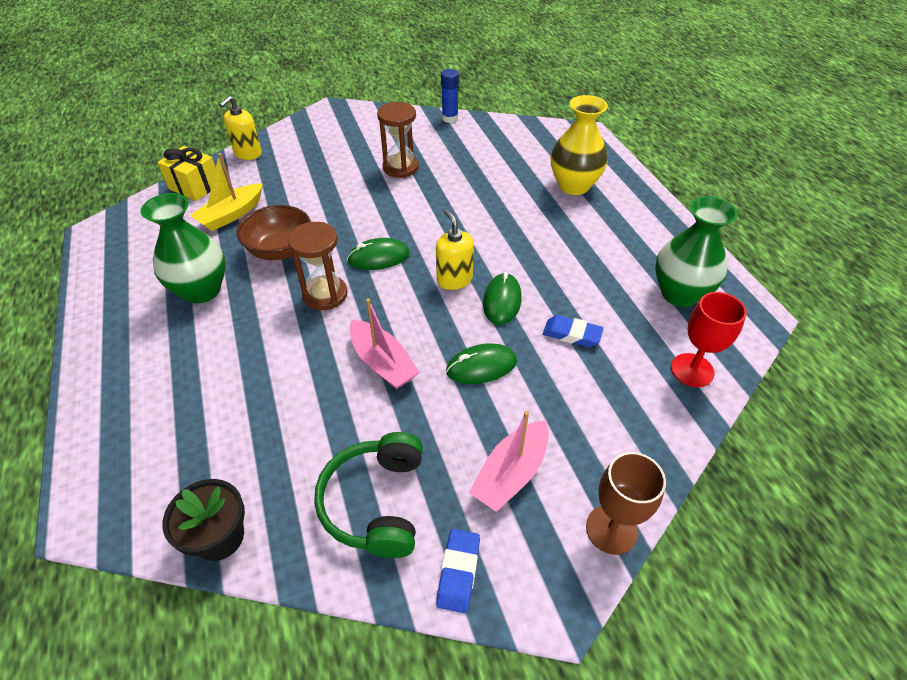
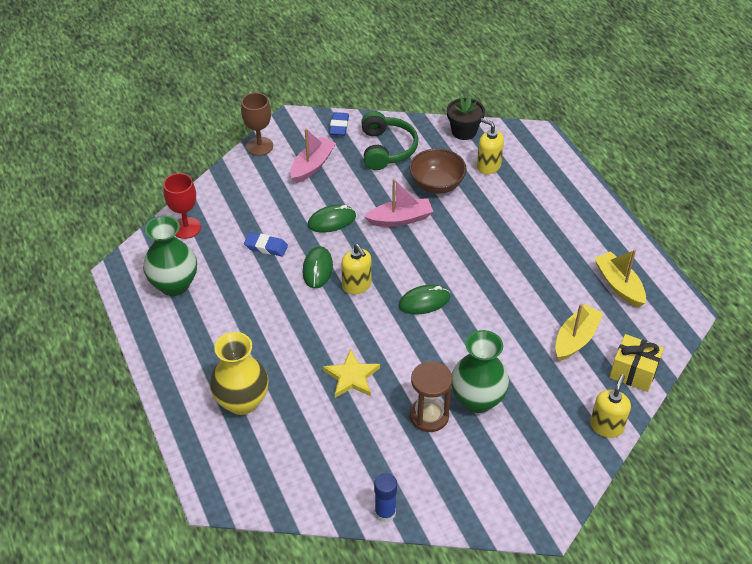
camera: 175 degrees right, 0 degrees up
green vase [141,193,226,304] -> green vase moved to [451,330,509,413]
brown bowl [237,205,311,260] -> brown bowl moved to [409,148,467,194]
brown hourglass [288,222,348,310] -> none
pink boat [350,298,420,389] -> pink boat turned 120 degrees clockwise [365,179,433,227]
none -> yellow star [323,349,380,398]
none -> yellow soap dispenser [477,118,504,174]
none -> yellow boat [594,249,646,307]

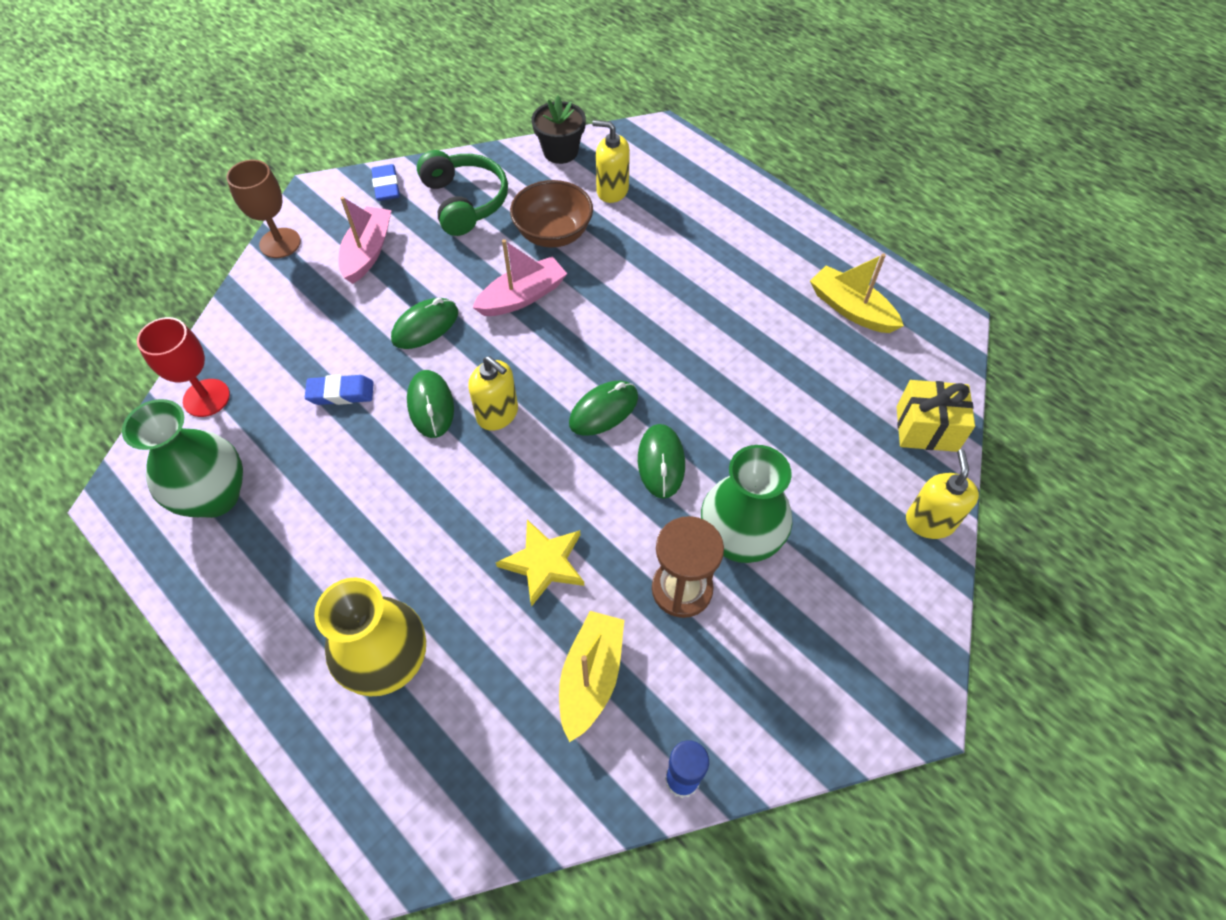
camera: 20 degrees left, 10 degrees up
yellow boat [556,304,604,361] -> yellow boat moved to [559,611,624,742]
none -> green mouse [638,424,685,499]

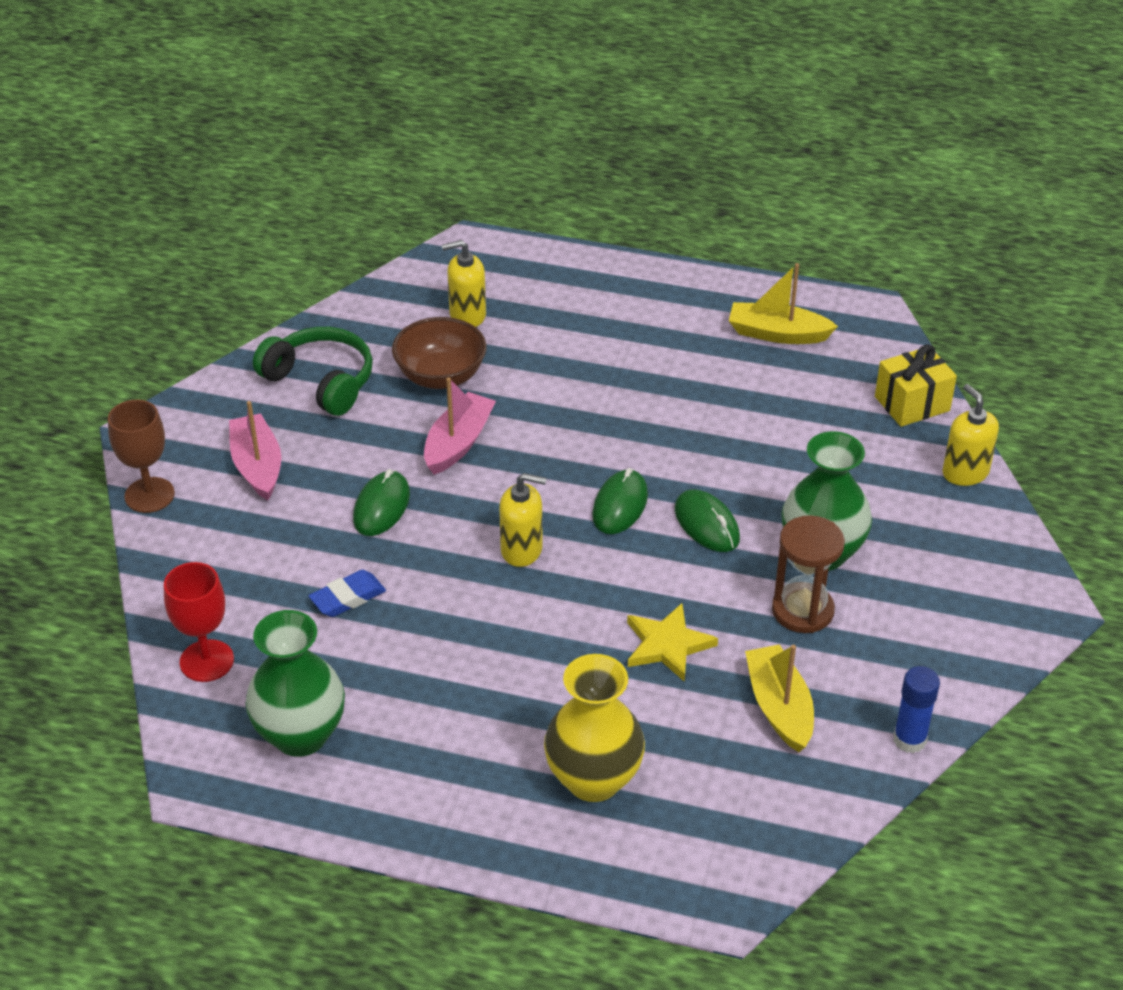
camera: 30 degrees left, 15 degrees down
blue eraser [371,164,400,201] -> none
green mouse [407,370,454,438] -> none
black flower pot [532,96,586,164] -> none

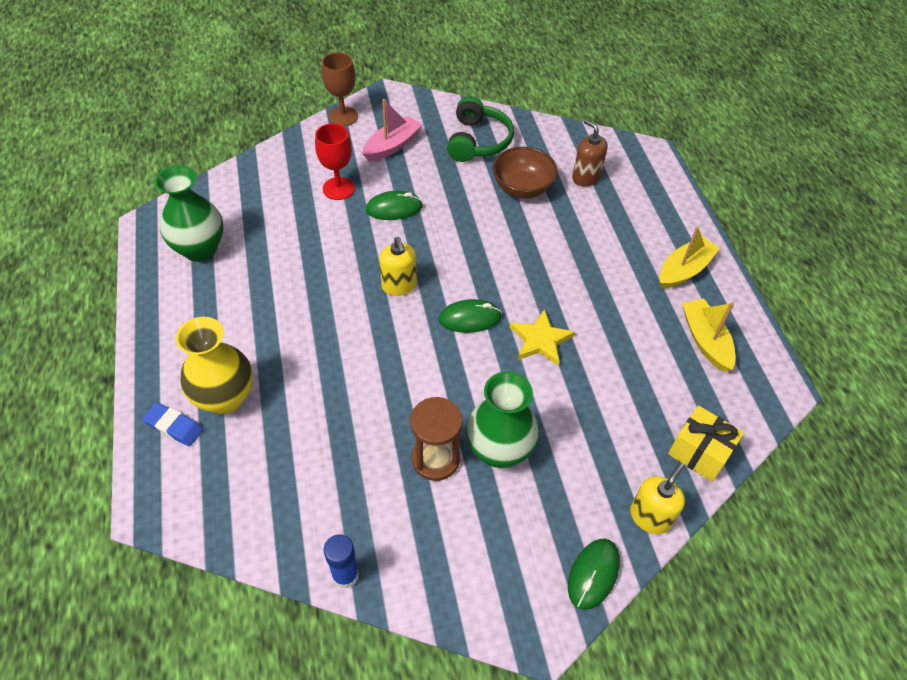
camera: 60 degrees right, 10 degrees up
red goblet [164,562,234,682] -> red goblet moved to [315,123,355,200]
blue eraser [309,570,386,617] -> blue eraser moved to [143,402,203,446]
pink boat [424,377,496,475] -> none
yellow soap dispenser [442,240,486,327] -> brown soap dispenser [572,119,608,187]
yellow star [627,603,718,682] -> yellow star moved to [510,309,575,366]
green mouse [675,489,740,552] -> green mouse moved to [568,539,620,610]
yellow boat [745,645,814,752] -> yellow boat moved to [660,226,720,289]

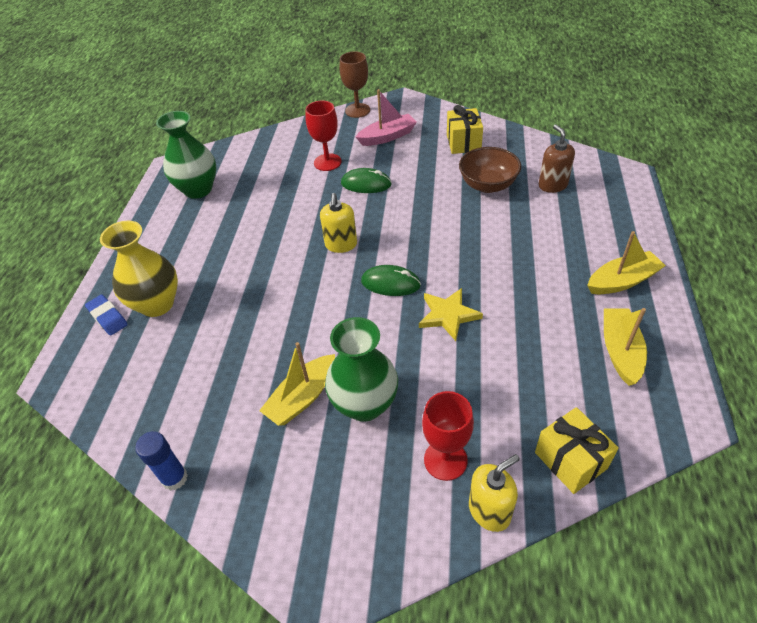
camera: 25 degrees right, 5 degrees down
brown hourglass [410,397,463,481] -> yellow boat [259,342,335,426]
green headphones [447,96,514,162] -> yellow gift [447,105,483,154]
green mouse [568,539,620,610] -> none
none -> red goblet [422,391,474,481]

